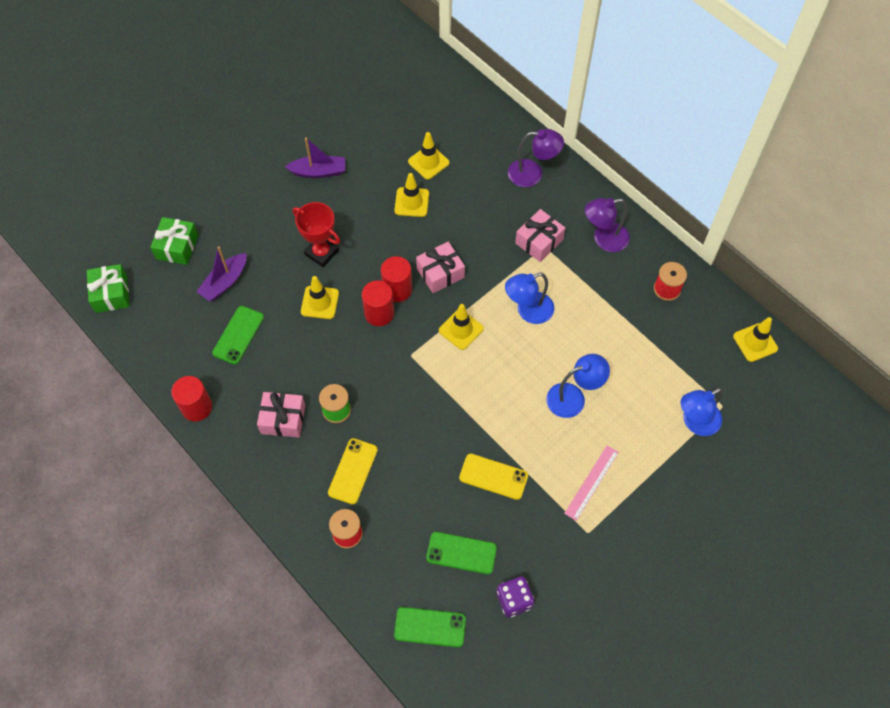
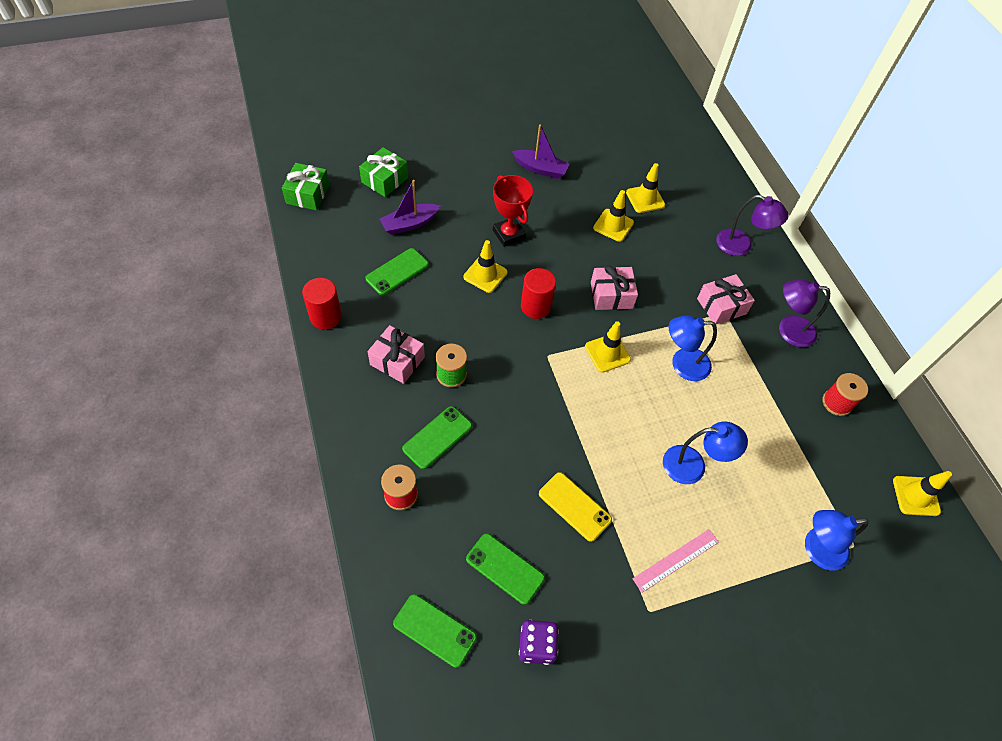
camera: 20 degrees right, 5 degrees down
yellow phone [328,438,378,504] -> green phone [402,406,472,469]
red cylinder [381,256,412,302] -> none

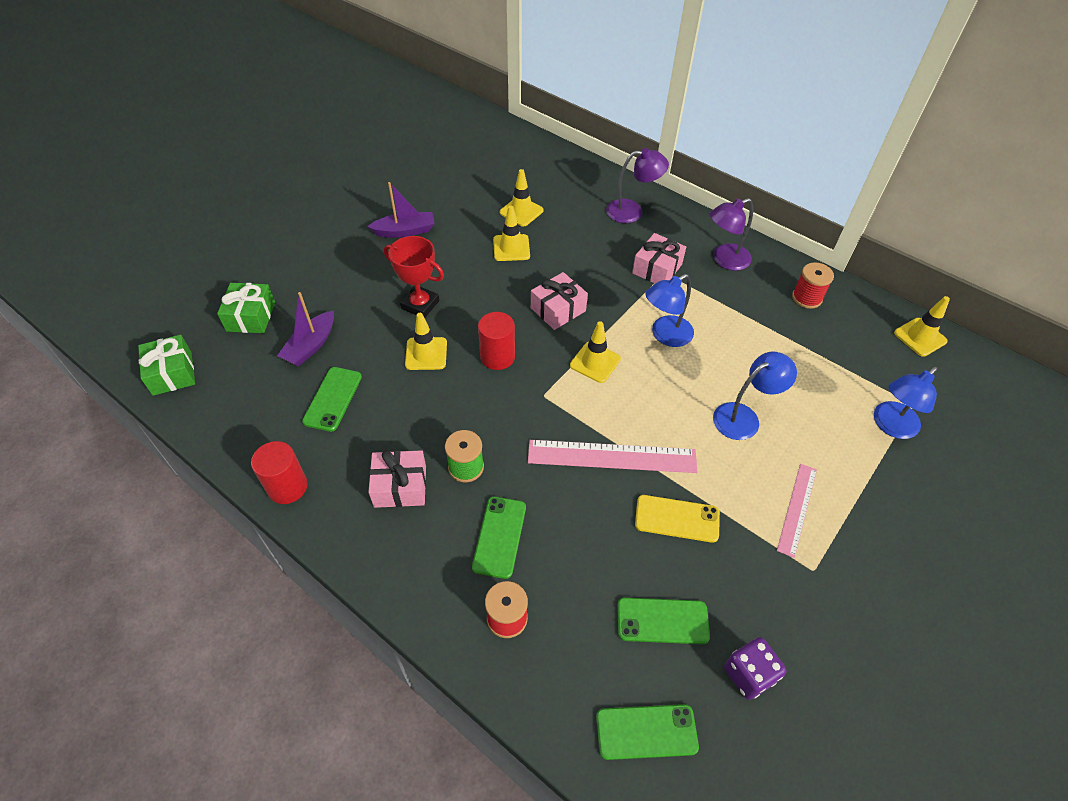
camera: 30 degrees left, 5 degrees down
none -> pink ruler [528,440,697,473]

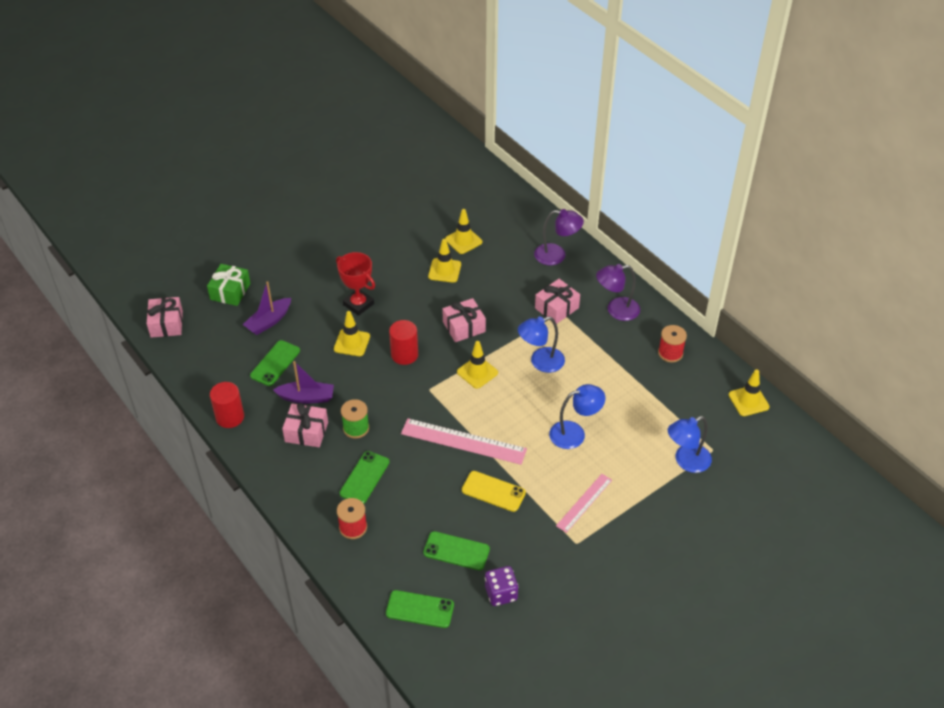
camera: 15 degrees right, 5 degrees down
green gift [138,335,195,396] -> pink gift [147,297,183,338]
purple boat [367,182,435,238] -> purple boat moved to [273,361,334,404]

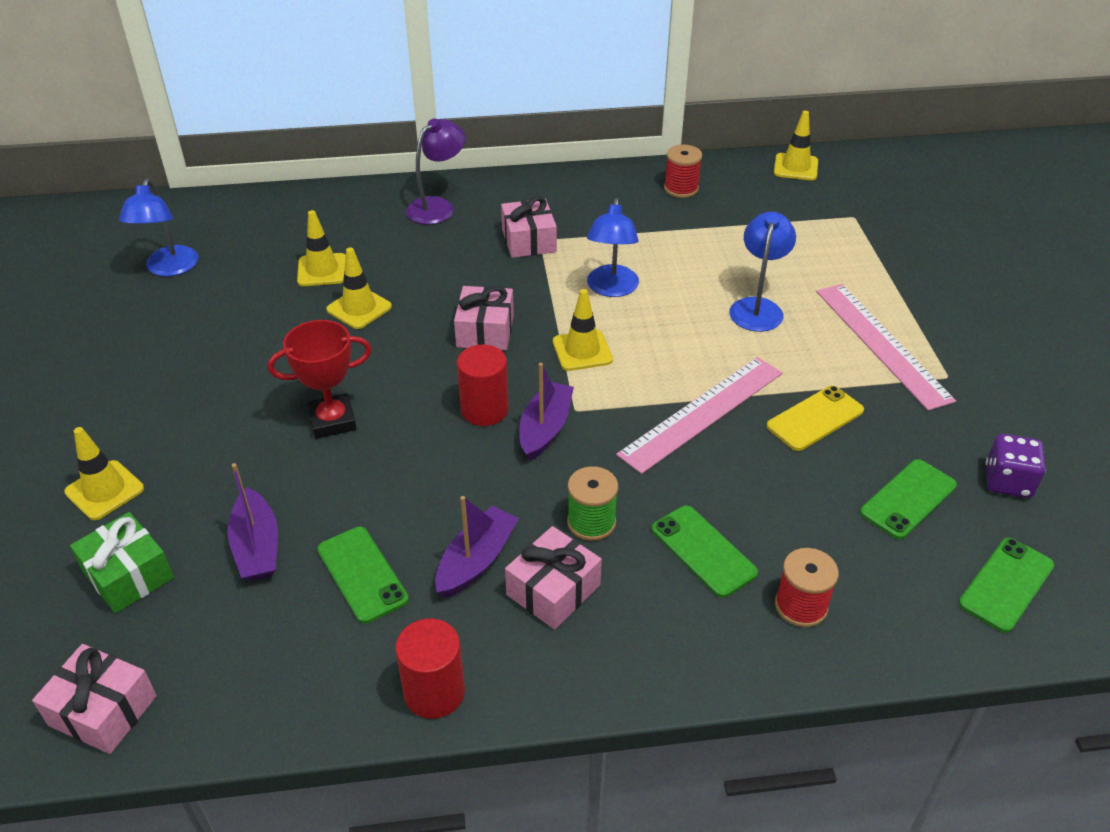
camera: 60 degrees left, 5 degrees down
yellow traffic cone [334,311,370,356] -> yellow traffic cone moved to [64,427,144,520]
pink ruler [556,474,612,533] -> pink ruler [816,284,956,411], size x1.64
purple lamp [596,264,640,321] -> none
blue lamp [668,416,712,473] -> blue lamp moved to [119,178,199,276]
none -> purple boat [519,363,574,461]

